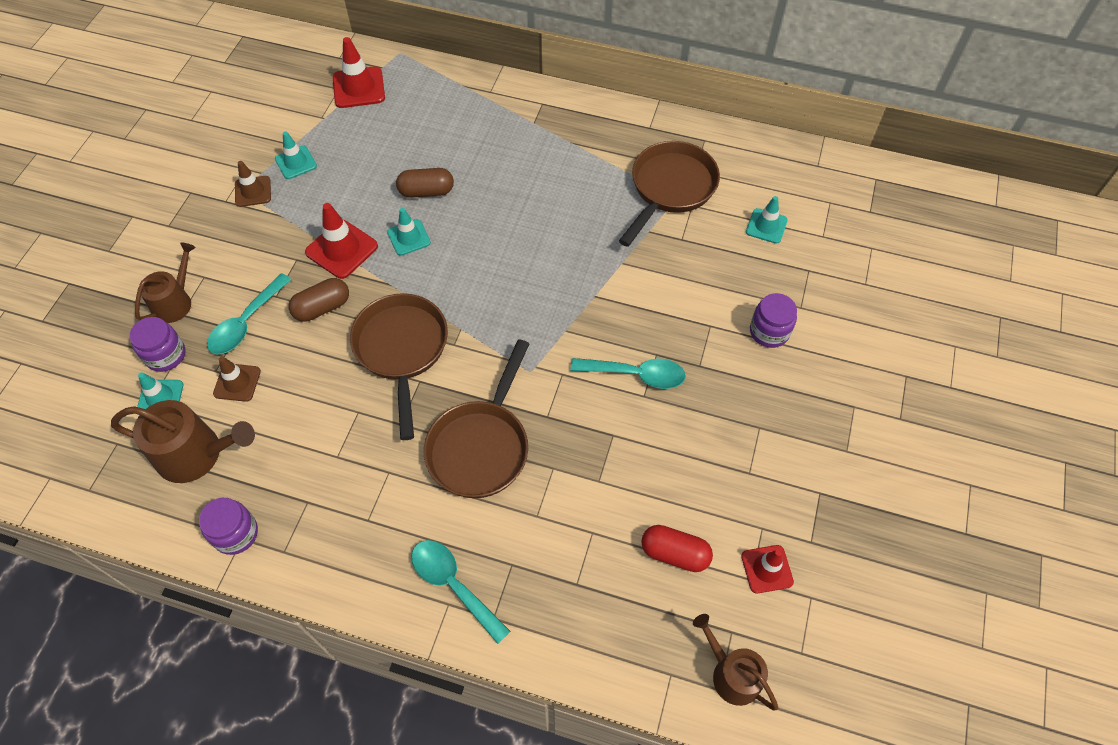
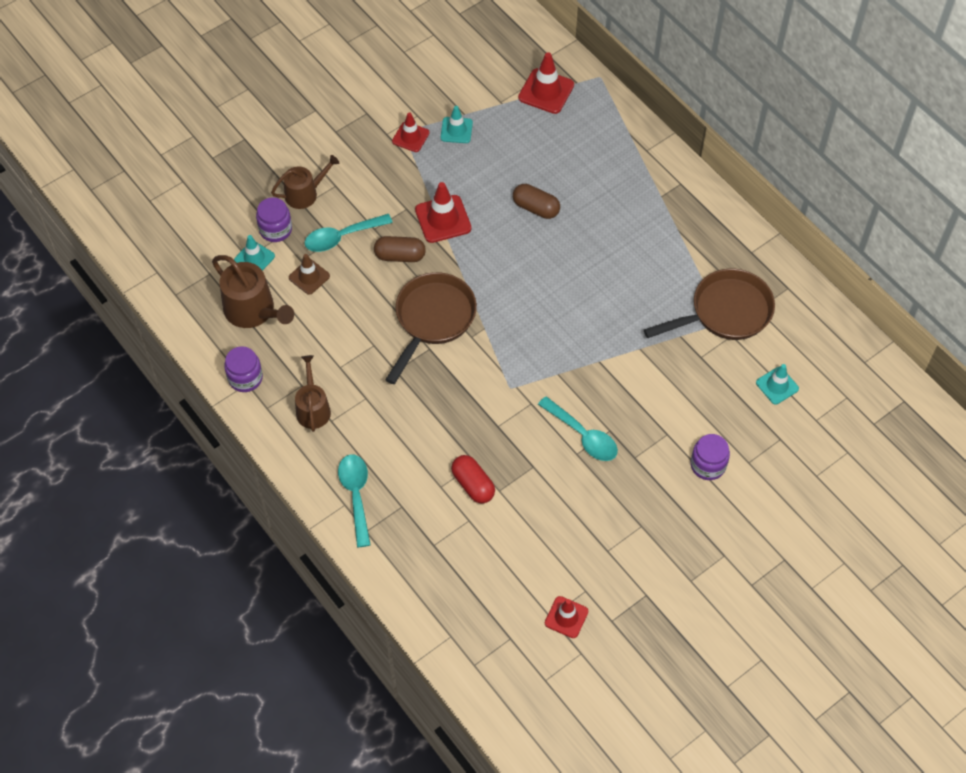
camera: 35 degrees right, 0 degrees up
brown traffic cone [235,161,271,207] -> red traffic cone [392,113,430,152]
turquoise traffic cone [387,208,431,256] -> none
brown pan [424,339,529,498] -> none
red capsule [641,525,713,572] -> red capsule moved to [451,455,495,503]
brown watering can [693,614,778,710] -> brown watering can moved to [295,355,331,432]

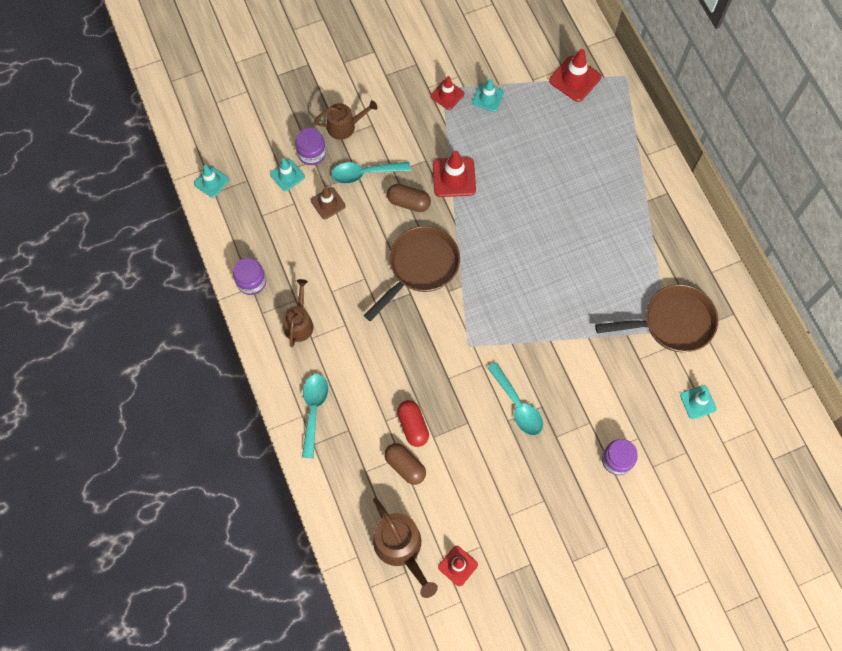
camera: 15 degrees right, 10 degrees up
brown watering can [212,255,294,328] -> brown watering can moved to [373,498,438,598]
brown capsule [513,184,560,219] -> brown capsule moved to [384,443,426,485]
none -> turquoise traffic cone [194,165,229,198]

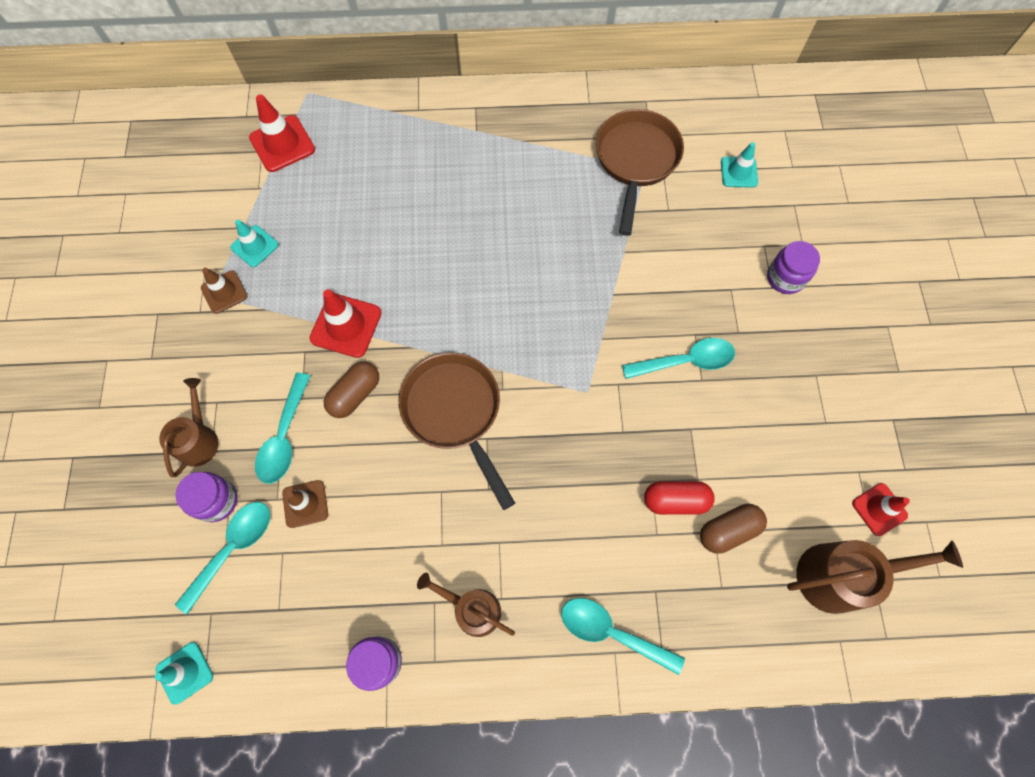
camera: 70 degrees left, 0 degrees up
turquoise traffic cone [270,158,305,191] -> turquoise spoon [175,502,270,614]
red traffic cone [431,76,465,110] -> brown traffic cone [201,268,247,314]

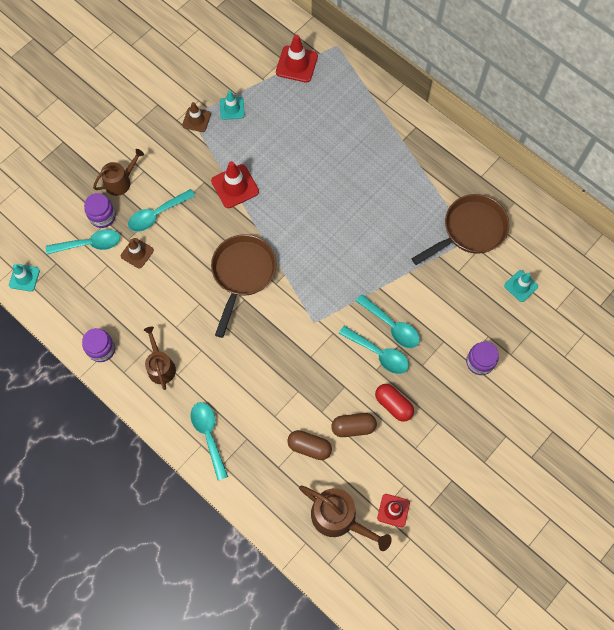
camera: 45 degrees right, 0 degrees up
brown capsule [324,362,379,418] -> brown capsule moved to [331,413,377,437]
red capsule [644,481,715,515] -> red capsule moved to [375,384,414,422]
none -> turquoise spoon [356,294,420,348]

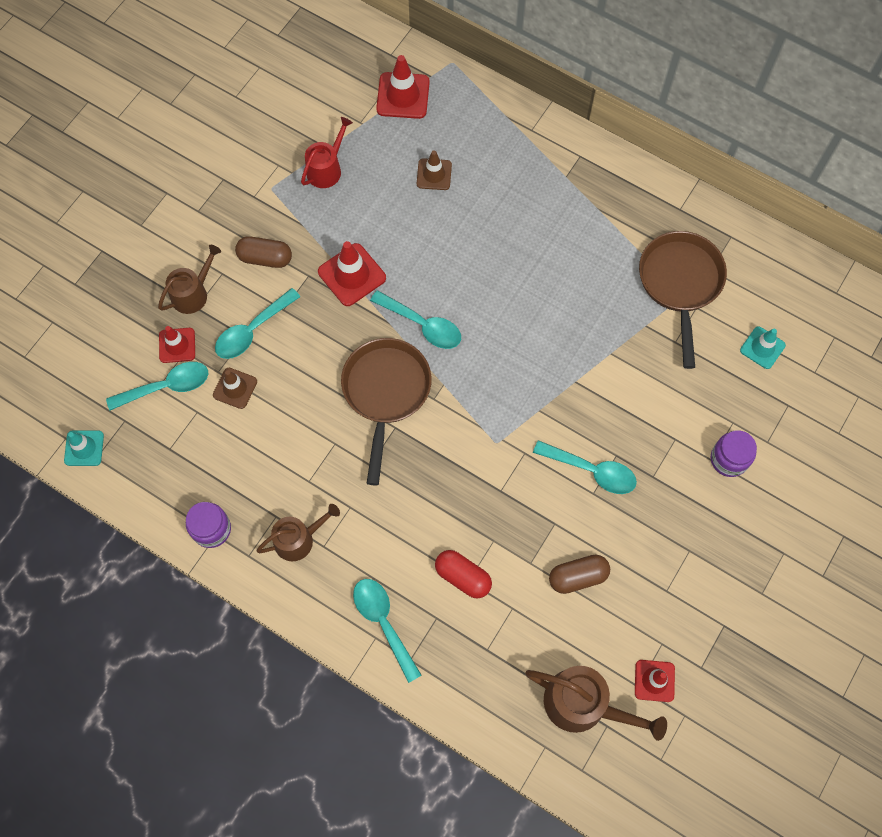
camera: 10 degrees left, 0 degrees up
purple jar [84,193,116,228] -> red traffic cone [159,326,195,363]
brown watering can [144,326,176,390] -> brown watering can turned 90 degrees clockwise [256,504,340,561]
brown traffic cone [182,102,211,132] -> brown traffic cone moved to [417,151,452,190]
turquoise traffic cone [220,90,245,120] -> red watering can [301,117,353,188]
brown capsule [287,430,332,460] -> brown capsule moved to [235,236,292,268]
turquoise spoon [356,294,420,348] -> turquoise spoon moved to [370,290,461,349]
red capsule [375,384,414,422] -> red capsule moved to [435,550,492,599]
brown pan [411,194,509,265] -> brown pan turned 45 degrees counterclockwise [639,231,727,369]

